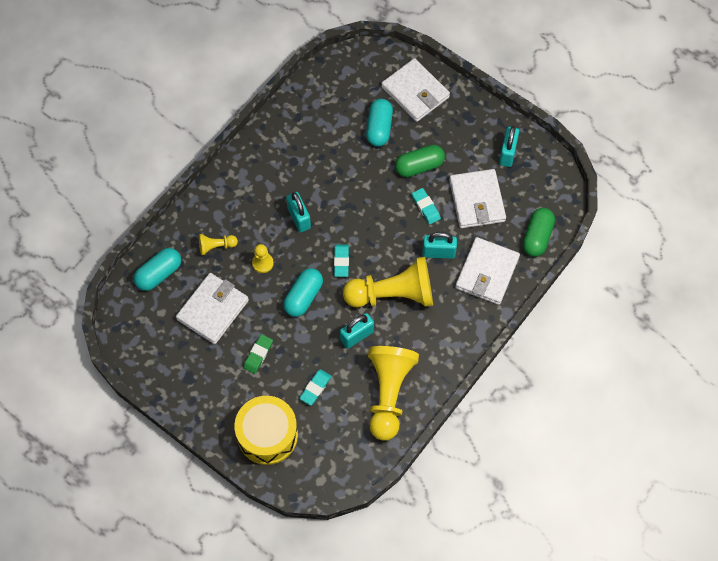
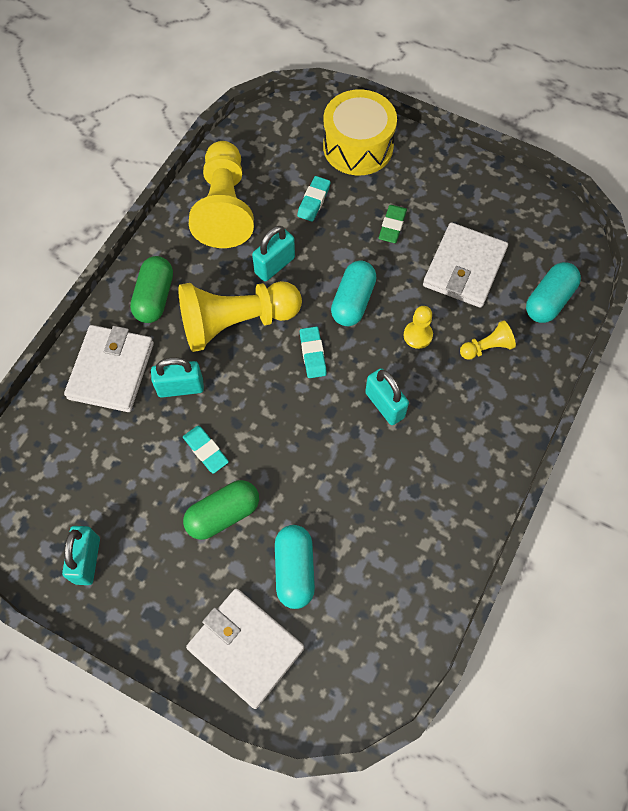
camera: 170 degrees right, 0 degrees up
white wallet [449,169,506,228] -> none
green capsule [523,208,555,257] -> green capsule moved to [130,256,173,323]

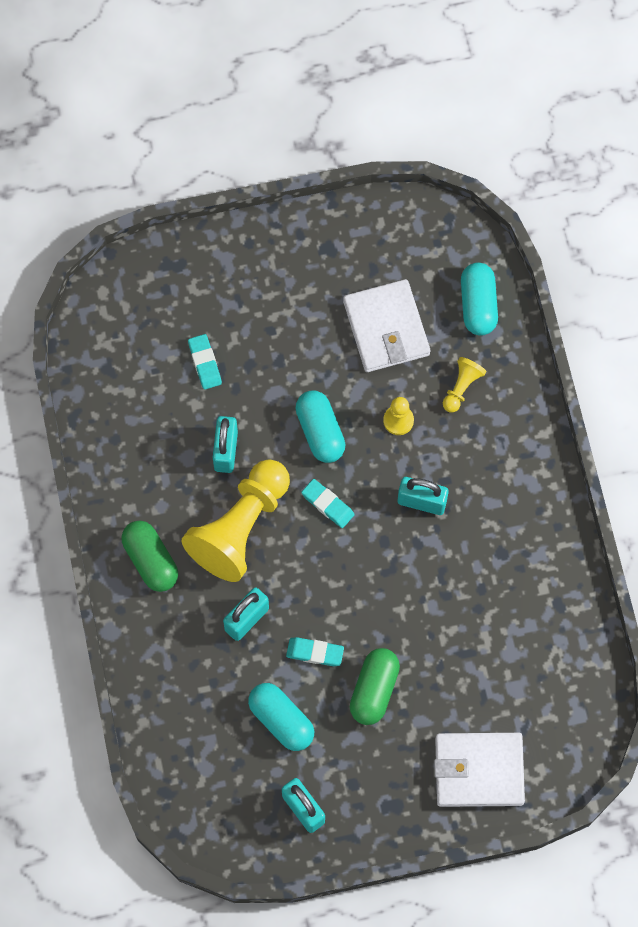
camera: 40 degrees left, 5 degrees up
white wallet [64,325,154,412] -> none
yellow pawn [189,141,254,248] -> none
turquoise capsule [275,525,315,609] -> turquoise capsule moved to [248,683,314,751]
yellow drum [323,89,397,175] -> none
green eraser [379,205,407,243] -> none

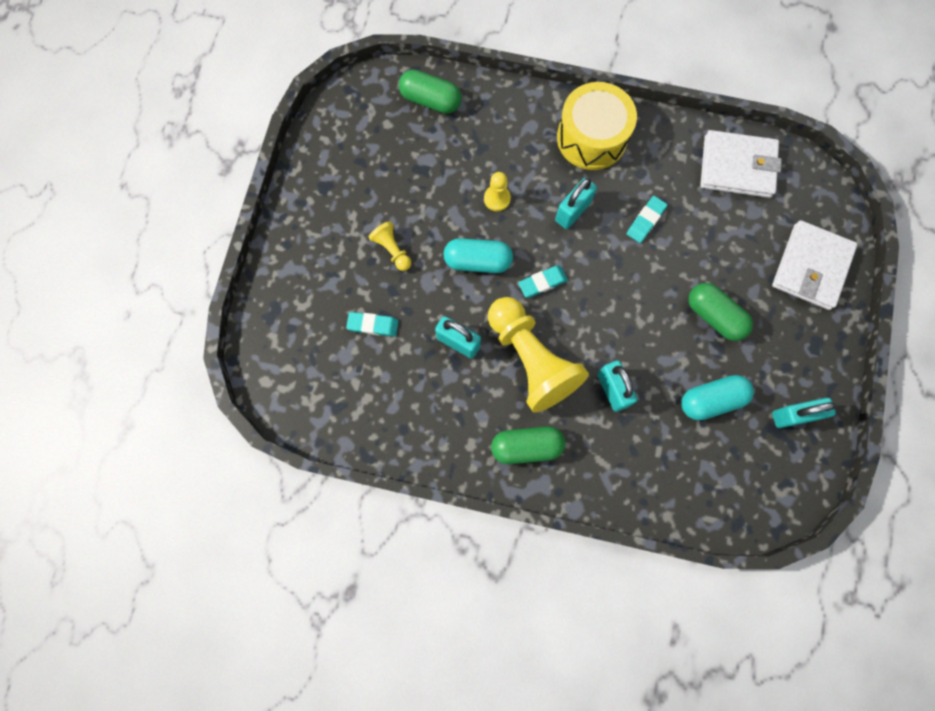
camera: 65 degrees left, 5 degrees up
turquoise eraser [286,637,344,666] -> turquoise eraser moved to [627,196,667,243]
white wallet [343,279,430,372] -> white wallet moved to [700,130,782,198]
yellow pawn [443,357,486,412] -> yellow pawn moved to [369,221,411,271]
turquoise capsule [461,263,498,336] -> green capsule [399,69,462,114]
none -> yellow drum [557,82,637,170]

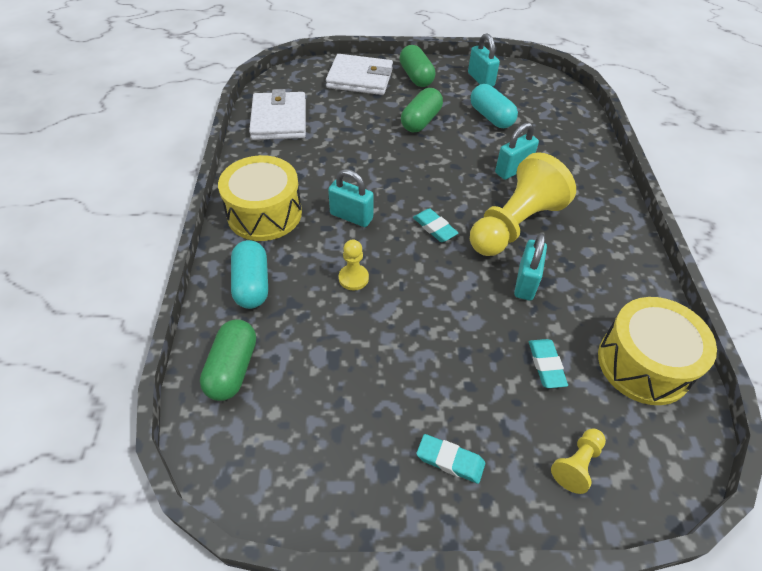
camera: 105 degrees left, 25 degrees down
yellow pawn [369,221,411,271] -> yellow pawn moved to [551,429,606,494]
turquoise capsule [443,238,513,273] -> turquoise capsule moved to [231,240,268,309]
green capsule [491,426,565,464] -> green capsule moved to [400,45,435,87]
turquoise eraser [627,196,667,243] -> turquoise eraser moved to [416,434,485,484]
none -> yellow drum [598,297,717,405]

